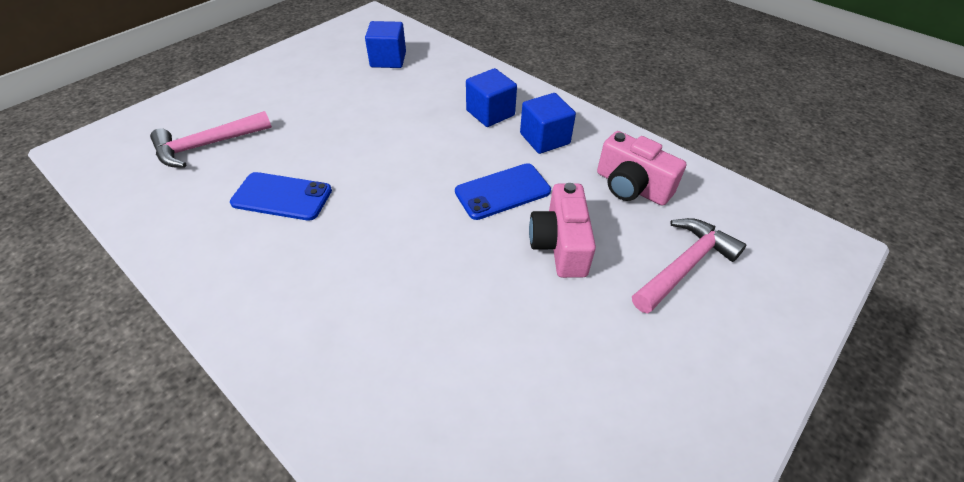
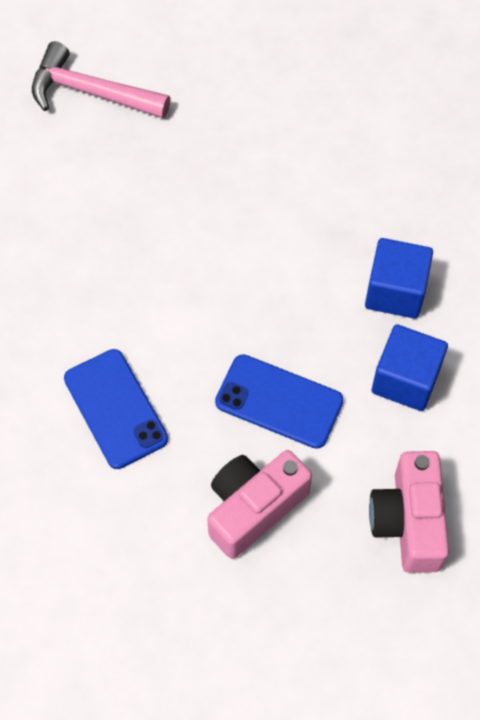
camera: 50 degrees right, 15 degrees up
blue phone [230,172,332,221] -> blue phone moved to [64,349,168,469]
blue cube [365,21,406,68] -> none
pink hammer [632,218,746,314] -> none

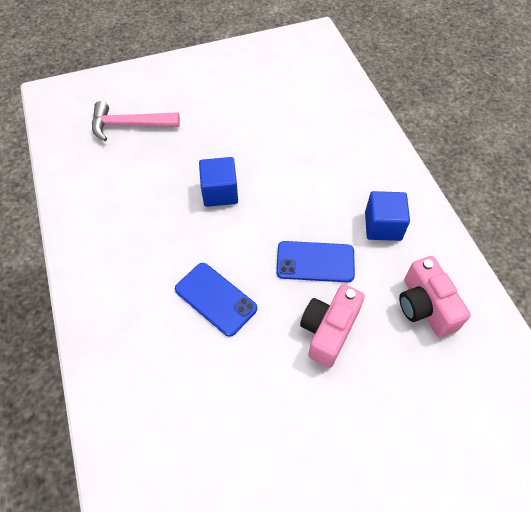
camera: 20 degrees left, 5 degrees down
blue cube [365,238,433,319] -> blue cube moved to [199,157,238,207]

